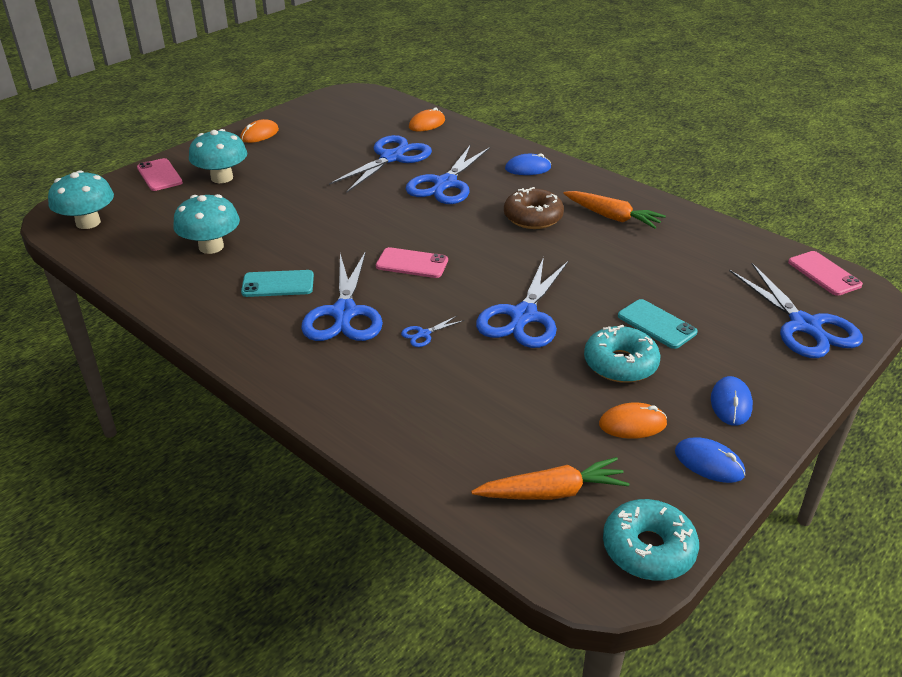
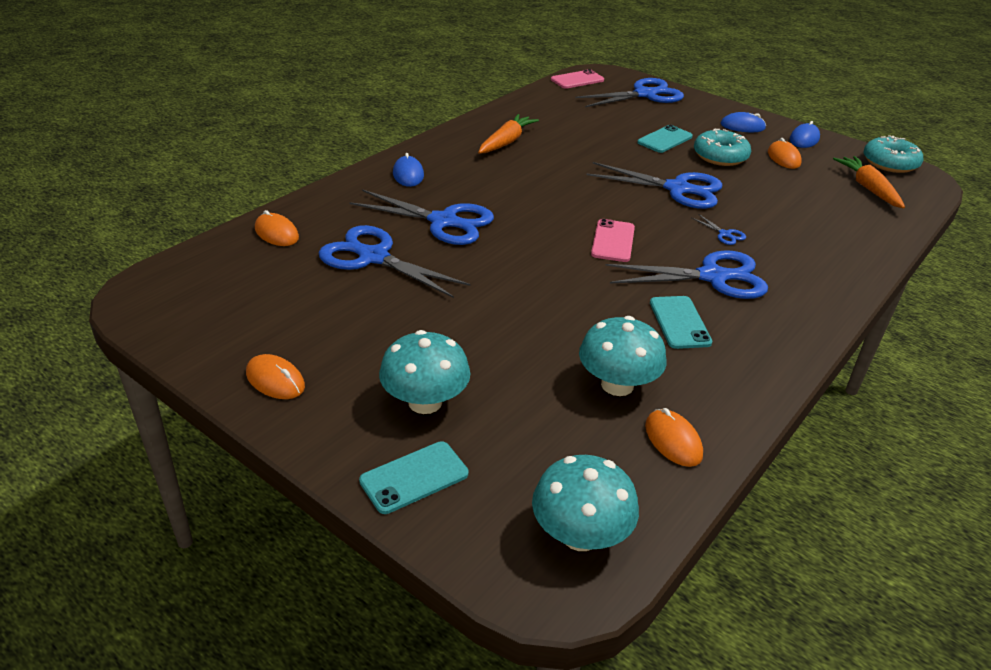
camera: 95 degrees left, 0 degrees up
pink phone [137,158,183,191] -> turquoise phone [359,441,469,514]
brown donut [504,187,564,229] -> none
none -> orange mouse [645,408,703,467]

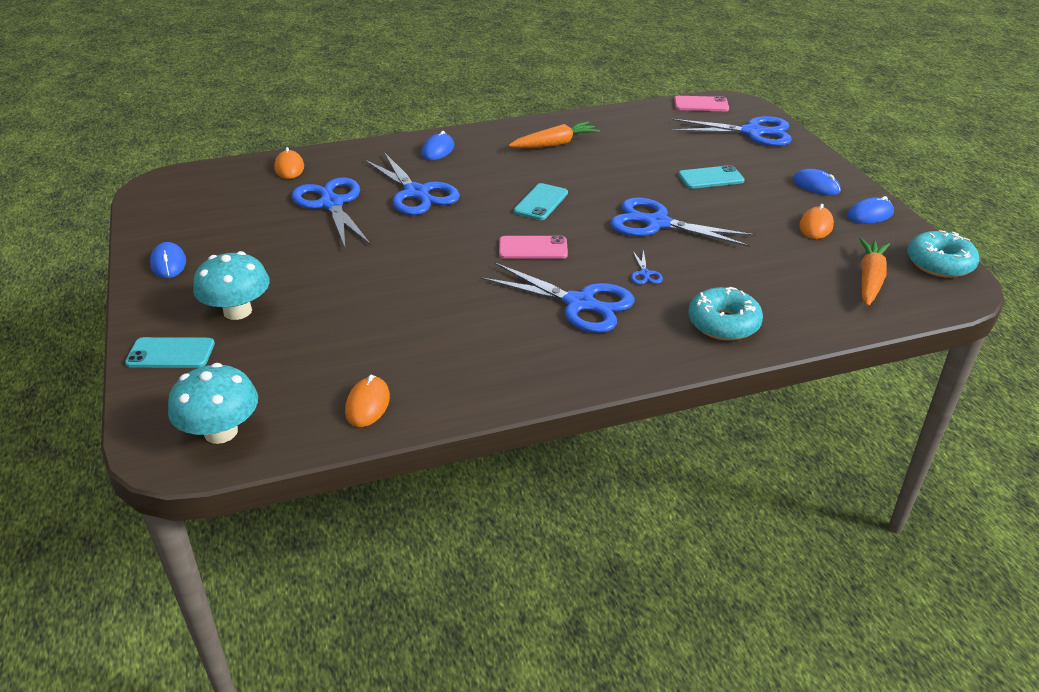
camera: 35 degrees right, 0 degrees up
orange mouse [246,354,305,399] -> blue mouse [150,242,186,278]
turquoise mushroom [579,316,666,396] -> none
blue scissors [587,162,723,209] -> blue scissors turned 150 degrees clockwise [610,198,755,247]
pink phone [591,219,635,262] -> pink phone turned 45 degrees clockwise [499,235,568,259]
turquoise phone [650,296,713,349] -> turquoise phone moved to [514,183,568,220]
turquoise donut [694,129,751,166] -> turquoise donut moved to [688,287,763,341]

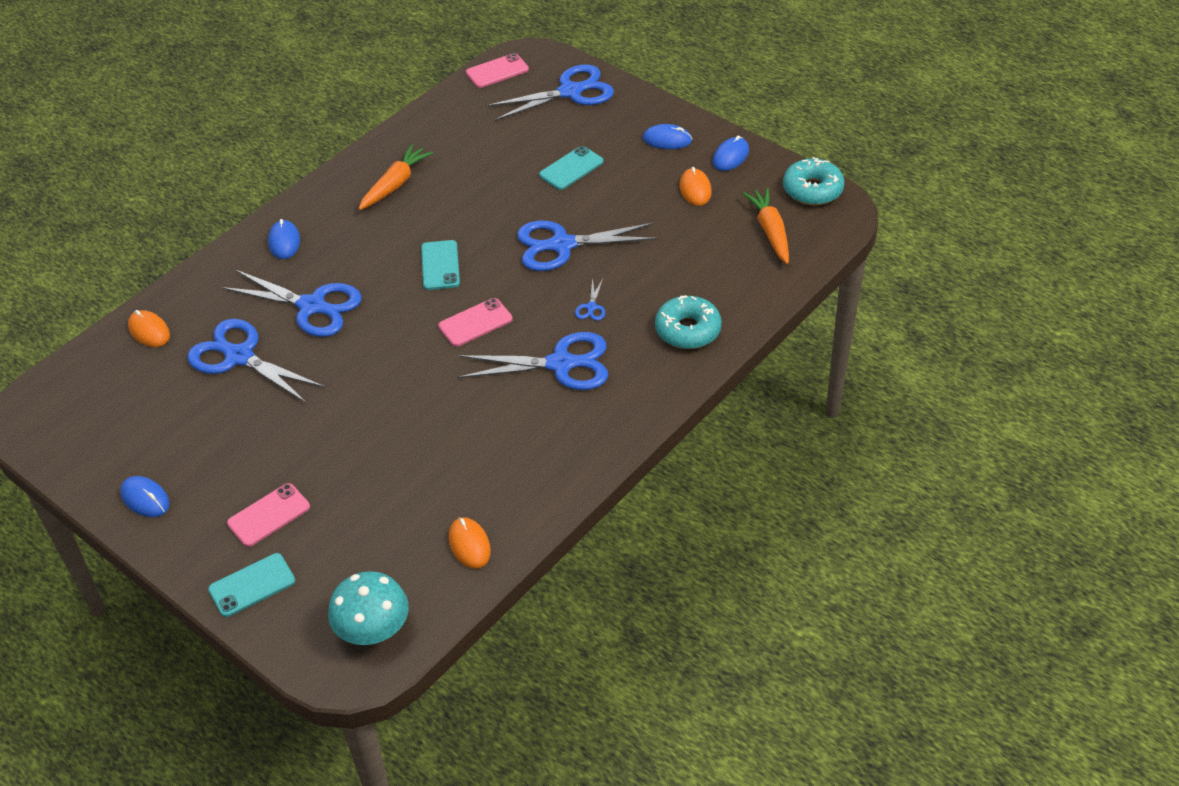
camera: 30 degrees left, 10 degrees up
turquoise mushroom [193,251,270,320] -> pink phone [227,483,310,547]
blue scissors [631,250,663,284] -> blue scissors turned 45 degrees clockwise [575,278,605,321]

